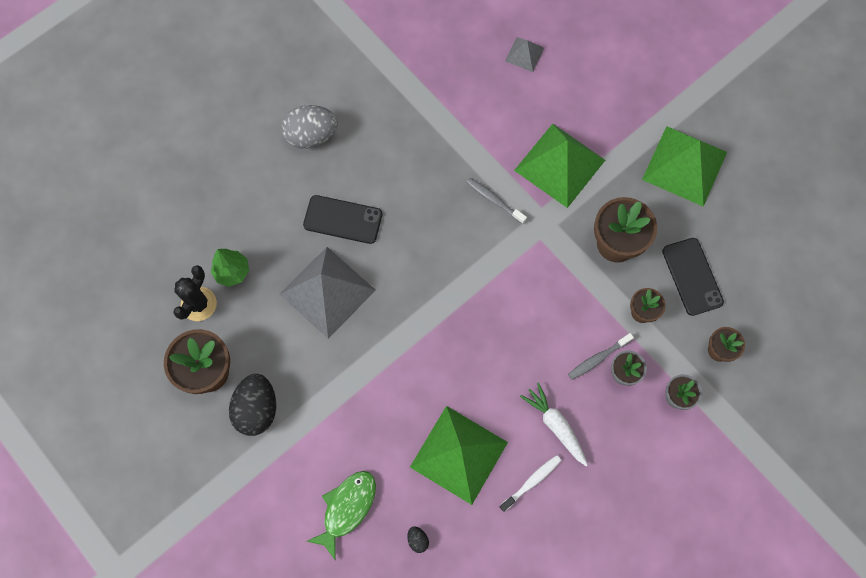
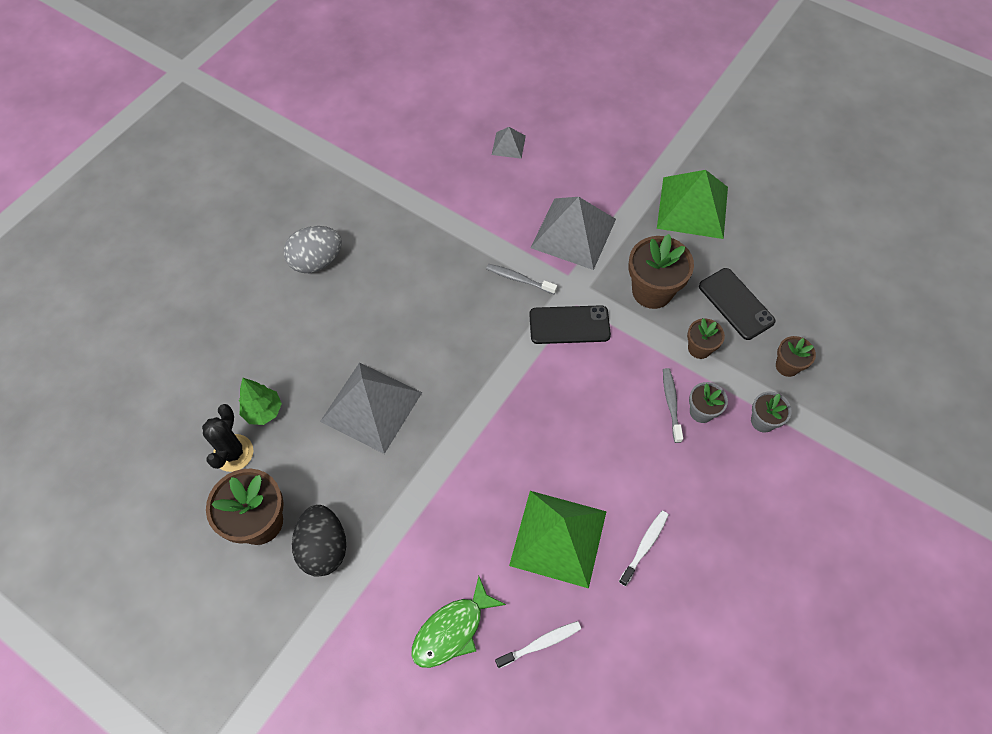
camera: 15 degrees left, 10 degrees down
black phone [303,195,382,244] -> black phone moved to [529,305,611,344]
green fish [306,471,376,561] -> green fish turned 150 degrees counterclockwise [411,576,506,668]
black egg [407,527,429,553] -> white toothbrush [495,621,581,668]
green pyramid [514,124,605,208] -> grey pyramid [530,197,616,270]
white carrot [520,382,588,467] -> none
grey toothbrush [568,333,634,380] -> grey toothbrush turned 135 degrees clockwise [663,368,683,443]

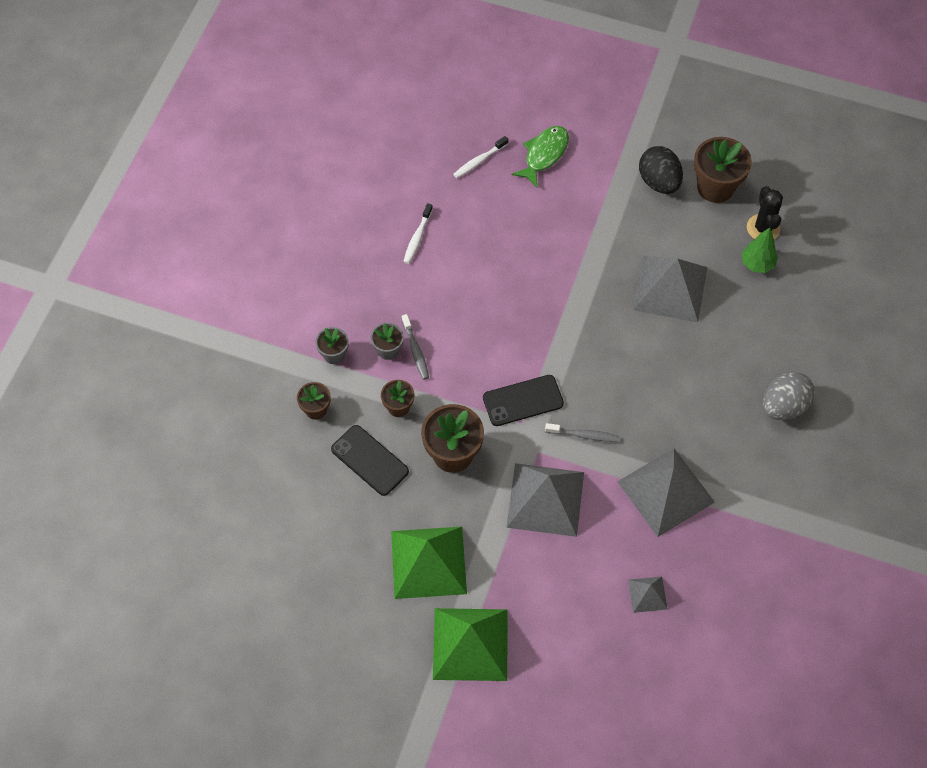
camera: 165 degrees right, 0 degrees up
green pyramid [509,491,607,589] -> green pyramid moved to [433,608,507,681]
none -> grey pyramid [617,448,715,537]

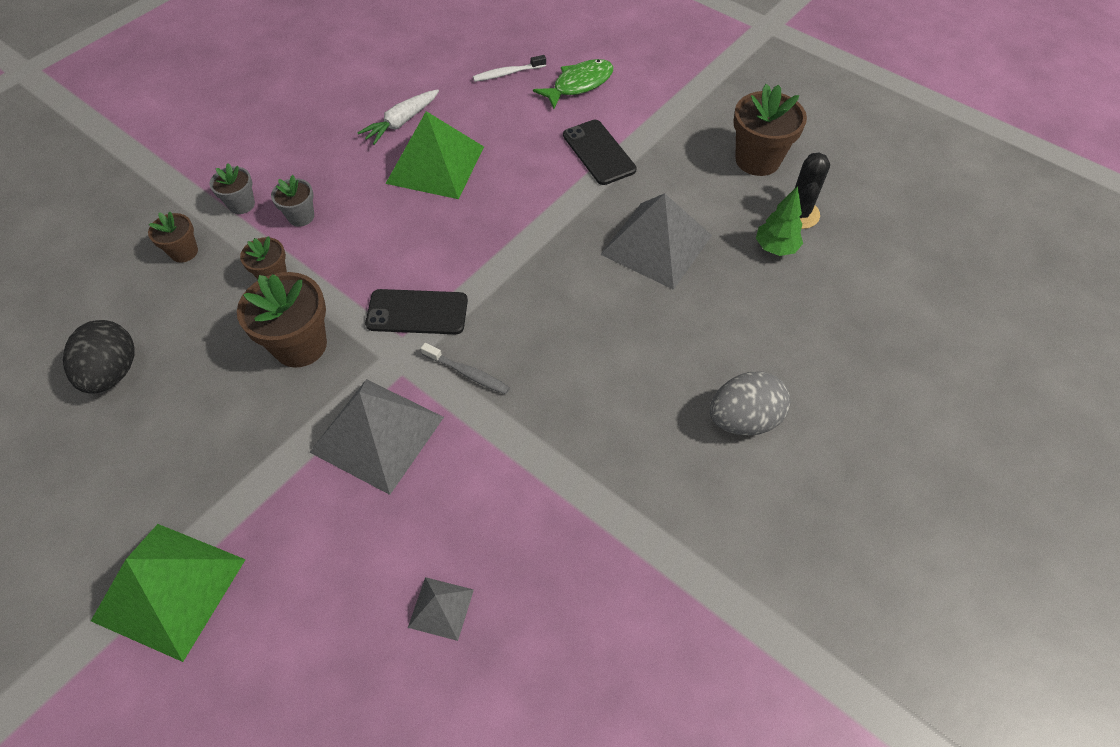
camera: 20 degrees right, 5 degrees down
black phone [331,425,409,496] -> black phone moved to [563,120,637,185]
green pyramid [391,527,467,599] -> green pyramid moved to [385,111,484,199]
grey toothbrush [402,314,429,380] -> none
white toothbrush [403,203,433,264] -> white carrot [357,90,439,145]
grey pyramid [617,448,715,537] -> none
black egg [639,146,683,194] -> black egg moved to [63,320,135,394]

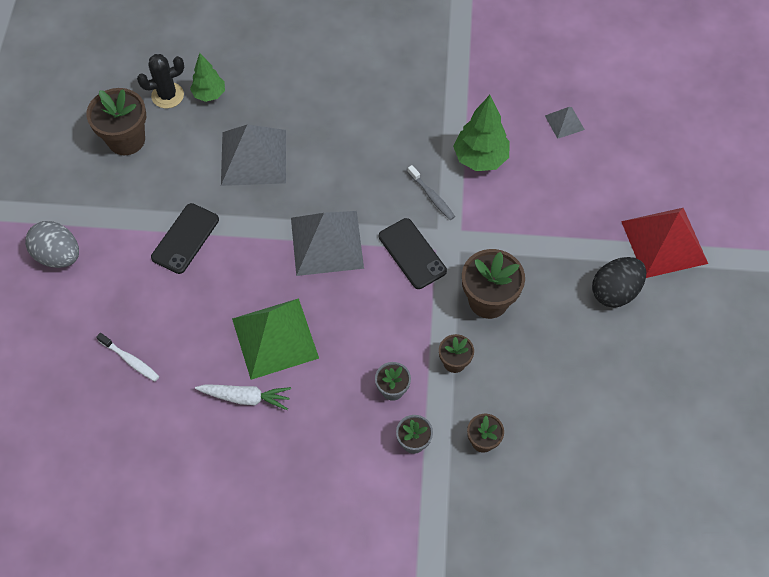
camera: 125 degrees left, 5 degrees up
black egg [63,320,135,394] -> black egg moved to [592,257,646,308]
green pyramid [91,524,246,662] -> red pyramid [621,208,708,278]
grey pyramid [309,379,444,495] -> grey pyramid moved to [291,211,364,276]
grey toothbrush [421,343,510,394] -> grey toothbrush turned 150 degrees clockwise [408,165,455,220]
green fish [533,59,613,109] -> none
grey egg [710,371,791,435] -> grey egg moved to [25,221,79,268]
none -> green tree [453,95,510,171]

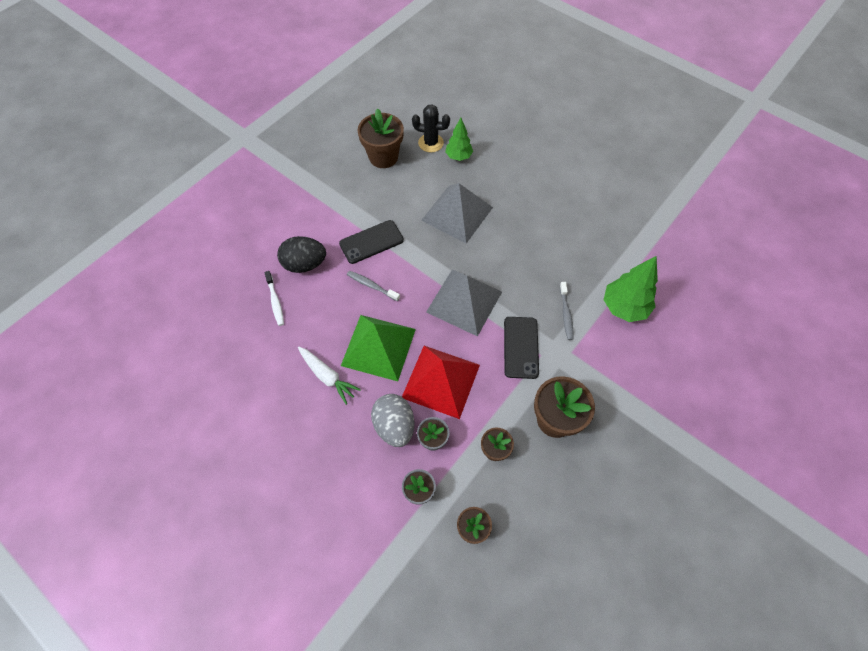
camera: 35 degrees right, 0 degrees up
grey egg [25,221,79,268] -> grey egg moved to [371,394,414,447]
grey pyramid [545,107,585,139] -> none
black egg [592,257,646,308] -> black egg moved to [277,236,326,273]
red pyramid [621,208,708,278] -> red pyramid moved to [402,346,480,419]
none -> grey toothbrush [347,271,400,301]

